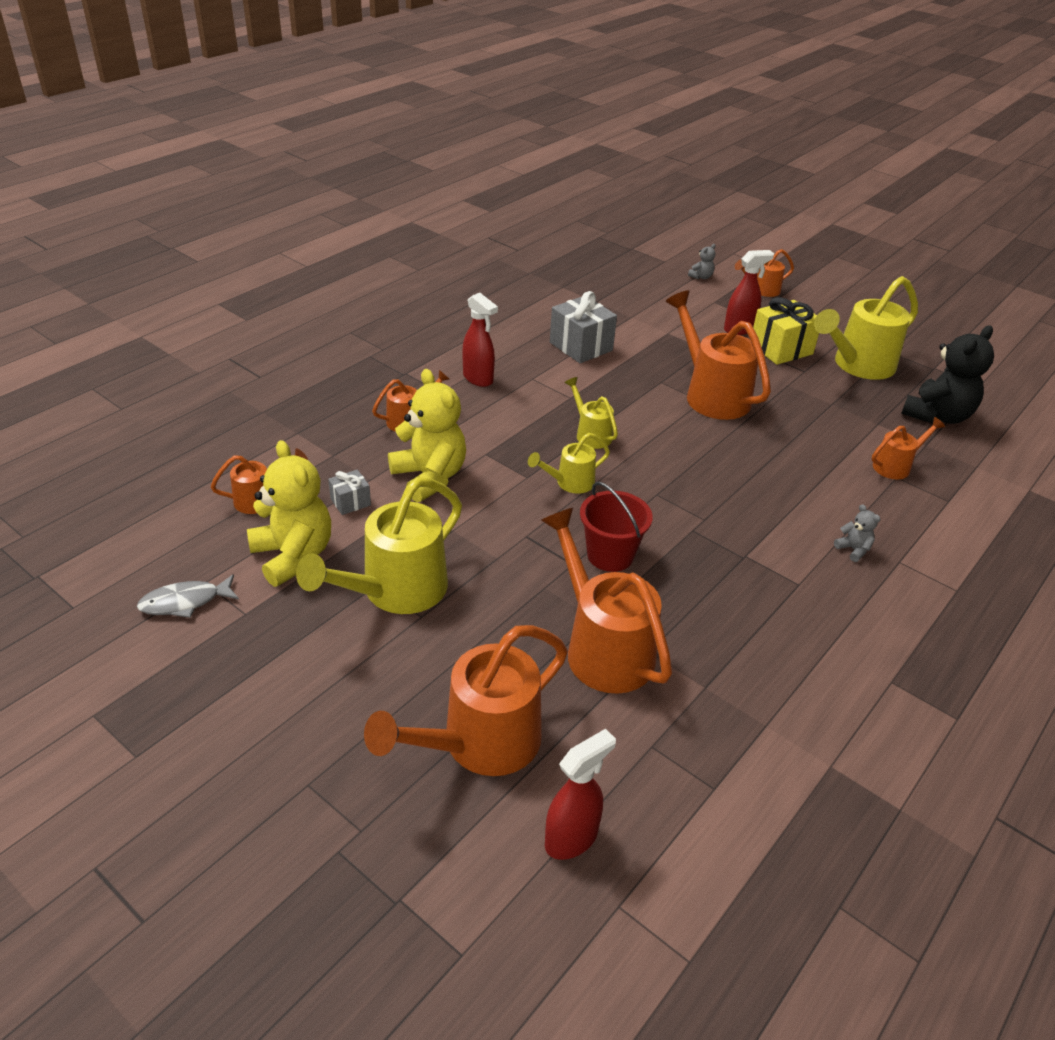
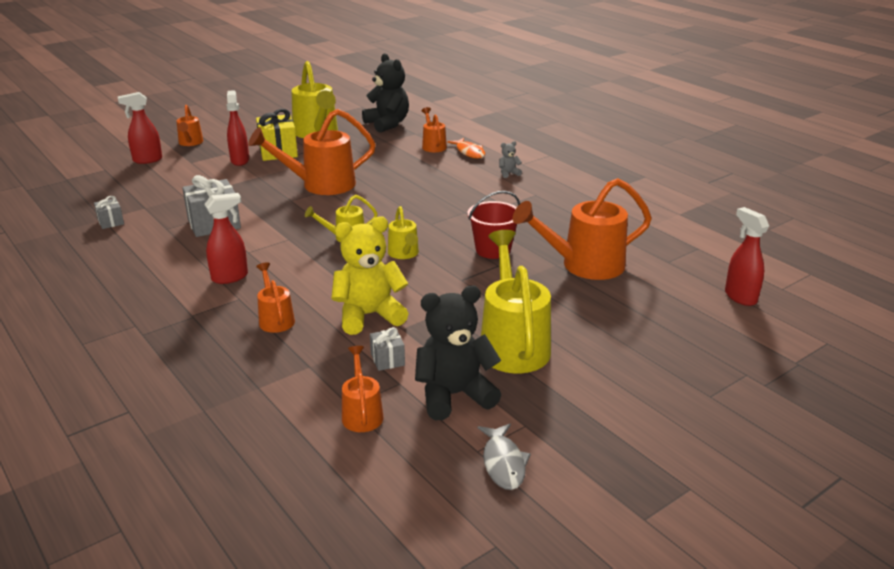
camera: 75 degrees left, 10 degrees down
yellow teddy bear [247,440,331,587] -> black teddy bear [415,285,501,420]
yellow watering can [296,477,462,614] -> yellow watering can turned 150 degrees counterclockwise [481,230,551,373]
orange watering can [364,625,568,776] -> none
grey teddy bear [688,244,716,279] -> red spray bottle [118,92,162,164]
none -> grey gift [94,196,124,229]
none -> orange fish [447,138,485,159]

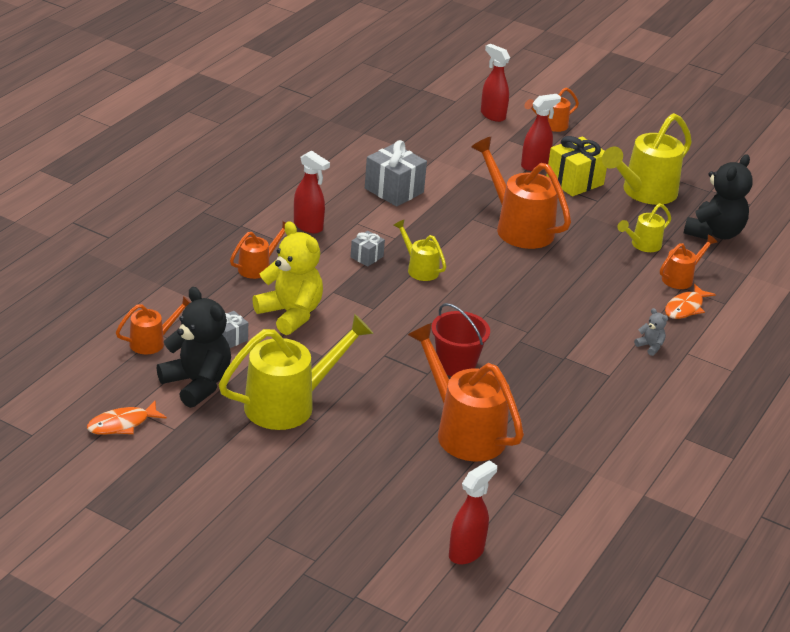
camera: 65 degrees right, 5 degrees up
grey gift [94,196,124,229] -> grey gift moved to [351,231,385,267]
yellow watering can [388,206,419,259] -> yellow watering can moved to [617,203,671,252]
grey fish [477,424,531,490] -> orange fish [87,401,167,435]

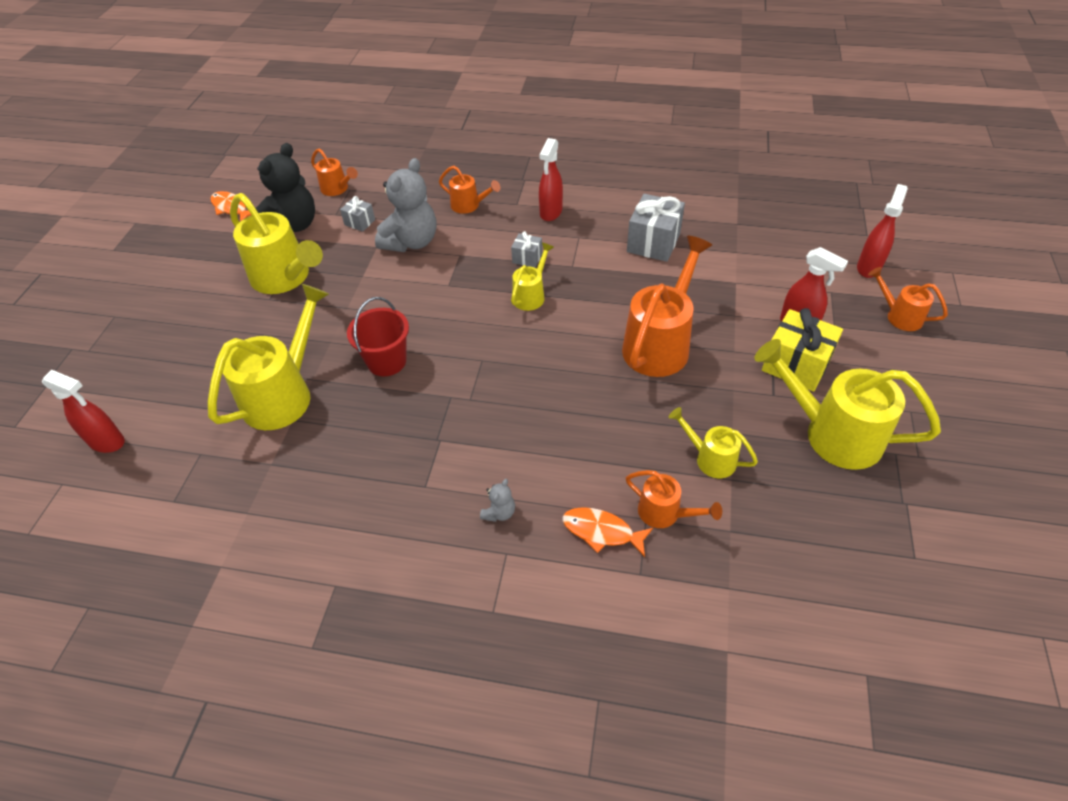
camera: 75 degrees right, 15 degrees up
yellow teddy bear [252,221,323,335] -> grey teddy bear [375,158,436,252]
orange watering can [408,323,524,461] -> yellow watering can [208,284,329,430]
black teddy bear [684,154,753,240] -> none

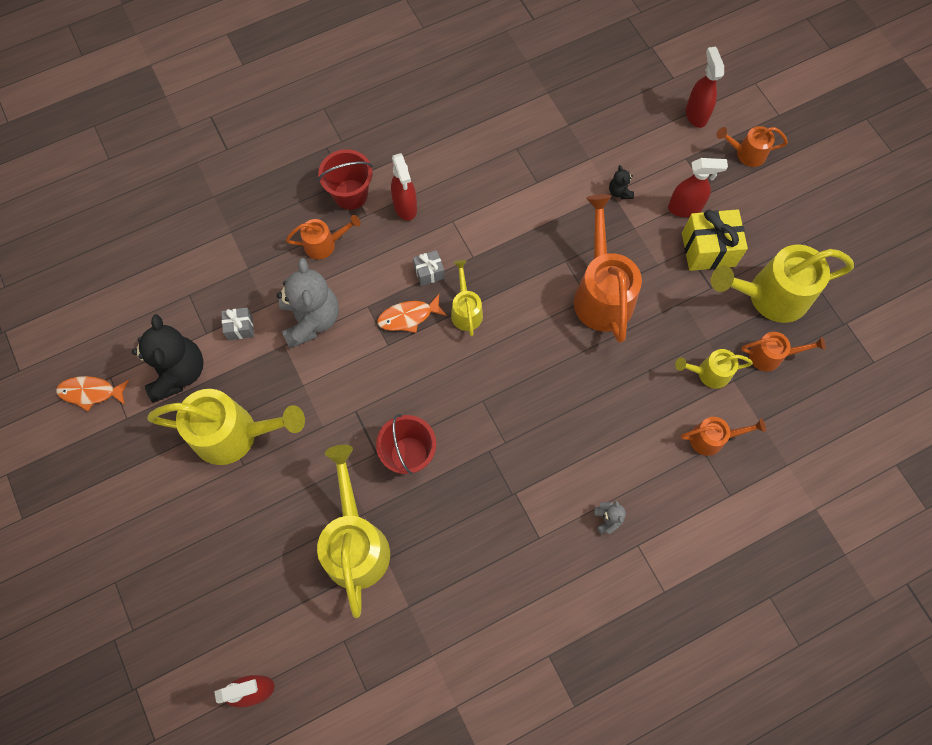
camera: 40 degrees left, 20 degrees up
orange watering can [311,148,358,196] -> orange watering can moved to [741,332,826,371]
orange fish [563,507,653,557] -> orange fish moved to [377,294,447,333]
grey gift [627,194,685,262] -> none
none -> red bucket [318,149,373,210]
none -> black teddy bear [609,165,634,199]

